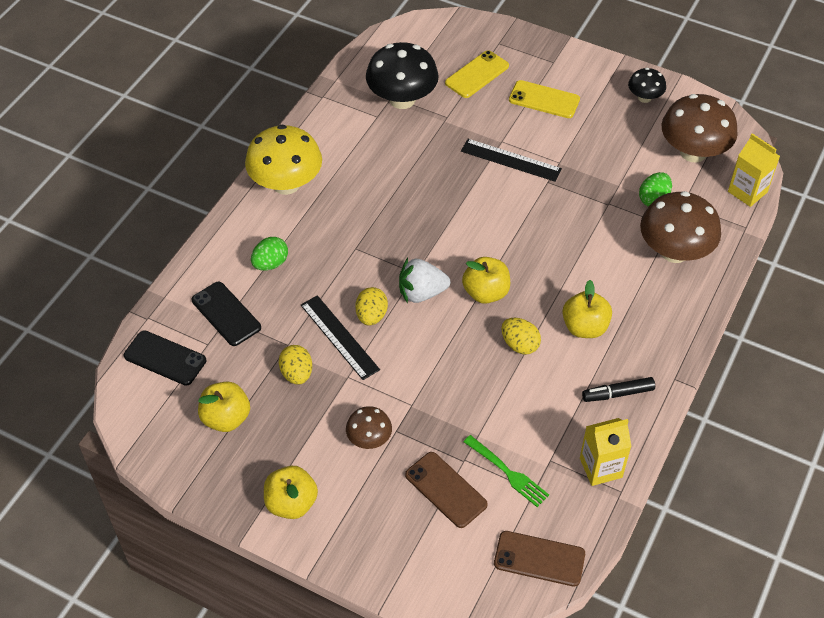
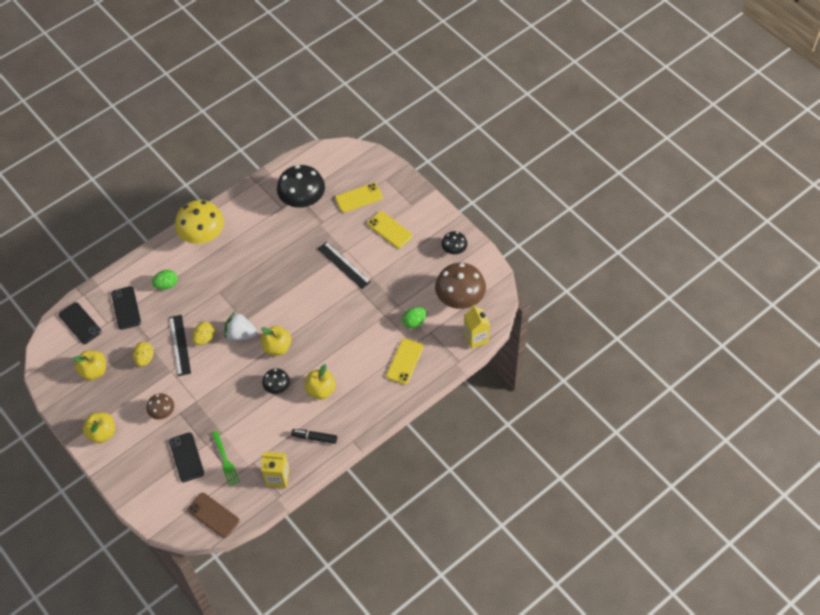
camera: 25 degrees right, 5 degrees up
brown phone [405,452,488,528] -> black phone [169,432,204,482]
yellow egg [501,318,541,355] -> black mushroom [262,368,290,394]
brown mushroom [640,191,721,263] -> yellow phone [386,338,424,384]

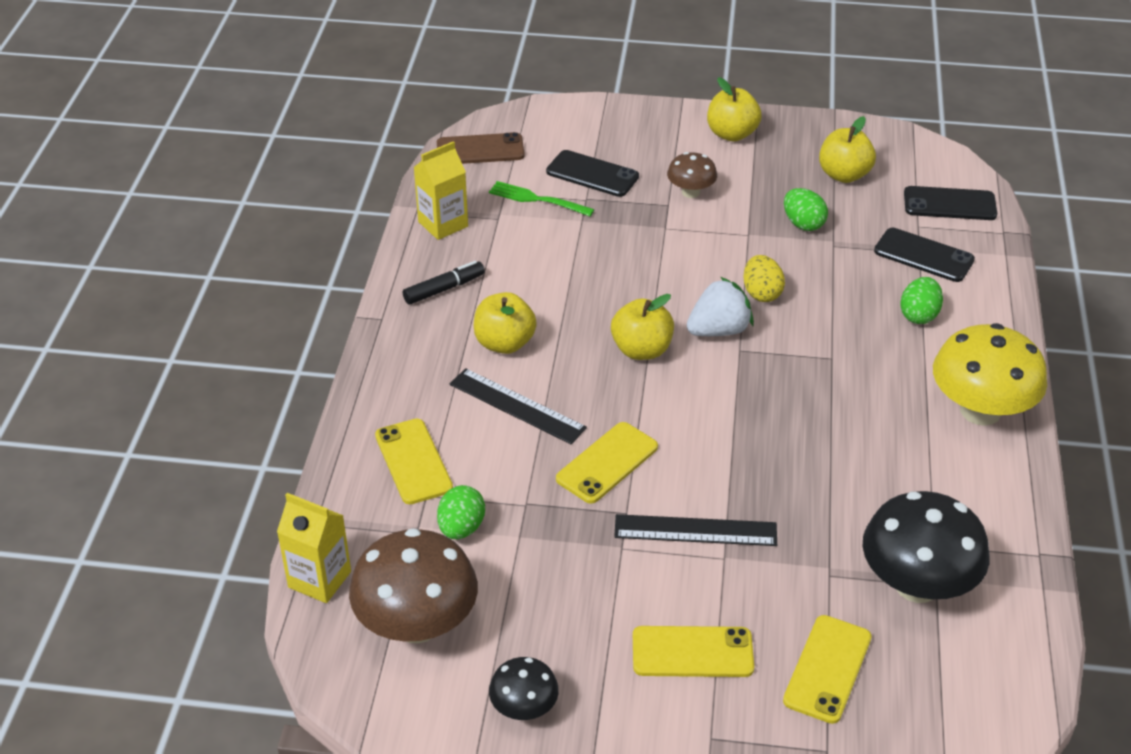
camera: 135 degrees right, 15 degrees down
yellow egg [133,342,154,367] -> green egg [784,188,828,231]
black ruler [169,315,191,376] -> black ruler moved to [450,368,587,444]
black mushroom [262,368,290,394] -> none
none -> yellow phone [556,422,658,504]

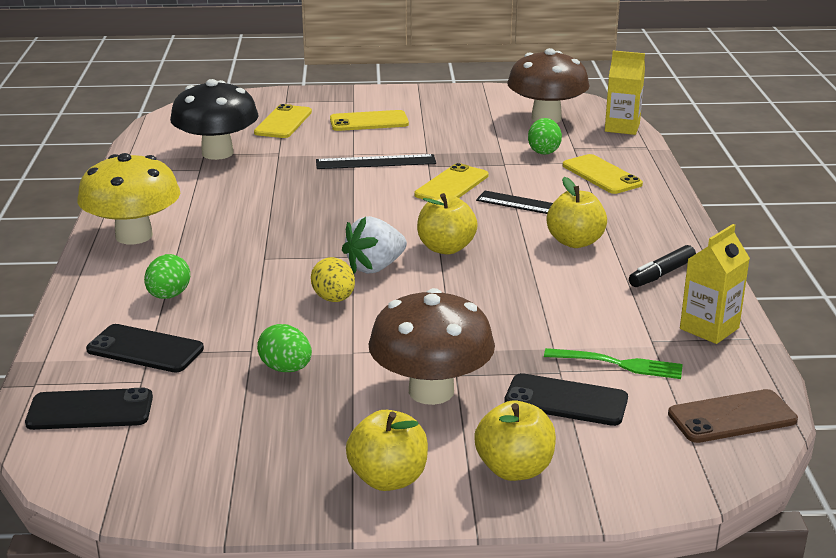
camera: 170 degrees right, 15 degrees down
black mushroom [489,657,559,720] -> none
brown mushroom [667,152,717,198] -> brown mushroom [369,288,495,405], size x1.90
yellow apple [819,116,876,183] -> yellow apple moved to [474,400,556,481]

